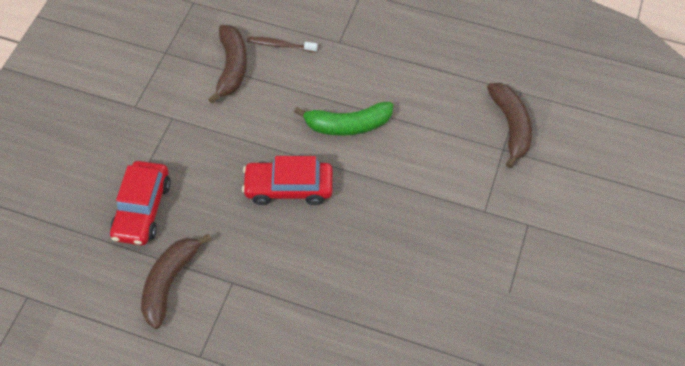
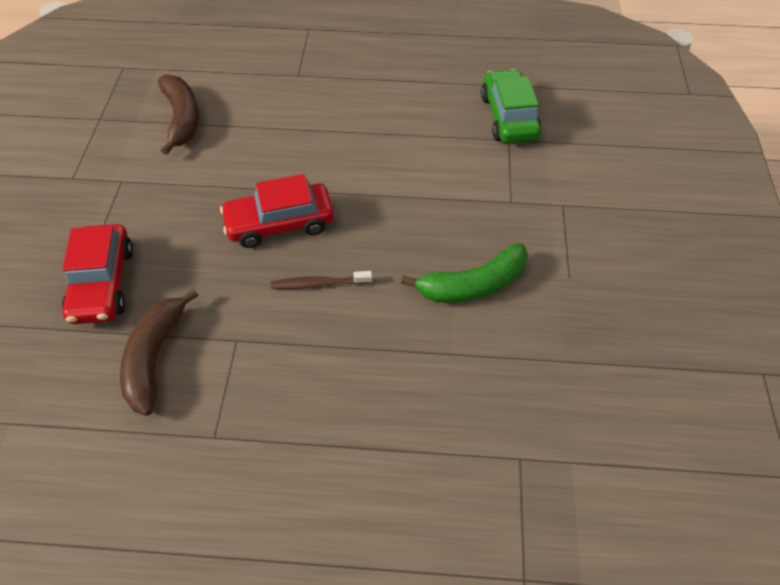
camera: 15 degrees left, 5 degrees down
brown toothbrush [247,36,318,52] -> brown toothbrush moved to [271,271,372,289]
green banana [294,102,393,136] -> green banana moved to [401,243,528,303]
brown banana [487,83,532,168] -> green car [481,69,542,143]

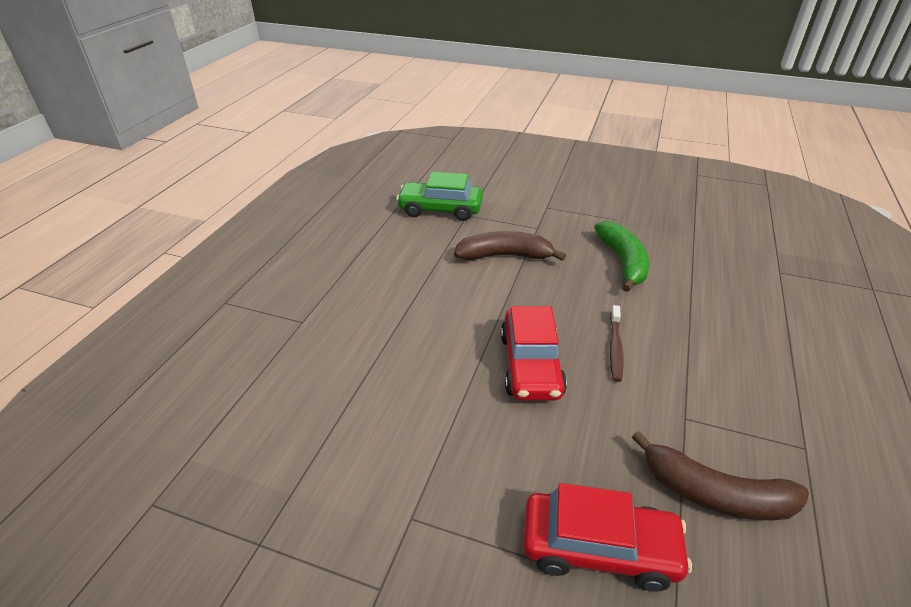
camera: 75 degrees left, 15 degrees down
brown banana [158,74,199,155] -> brown banana moved to [454,231,566,261]

